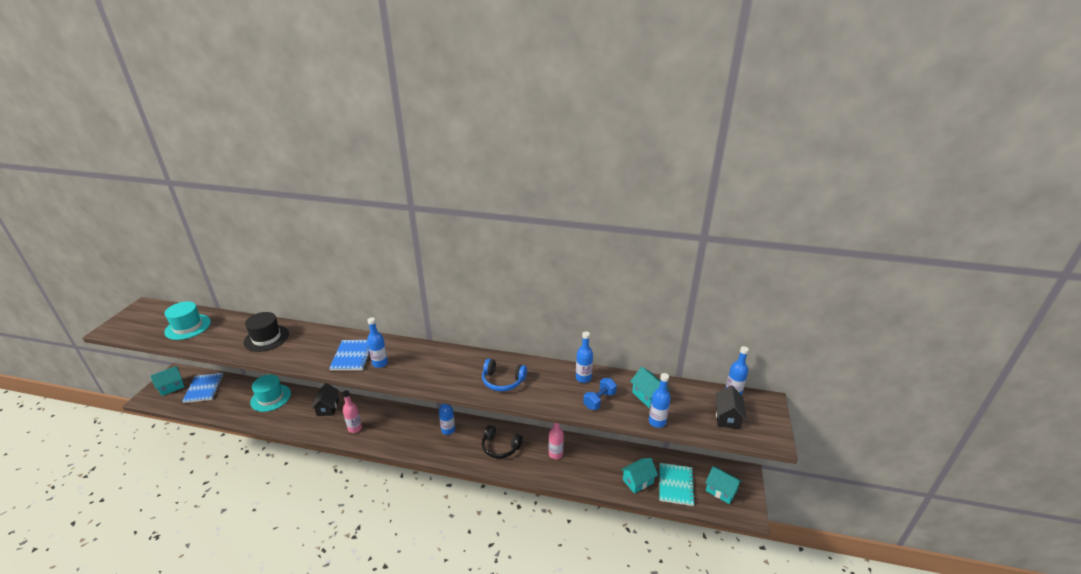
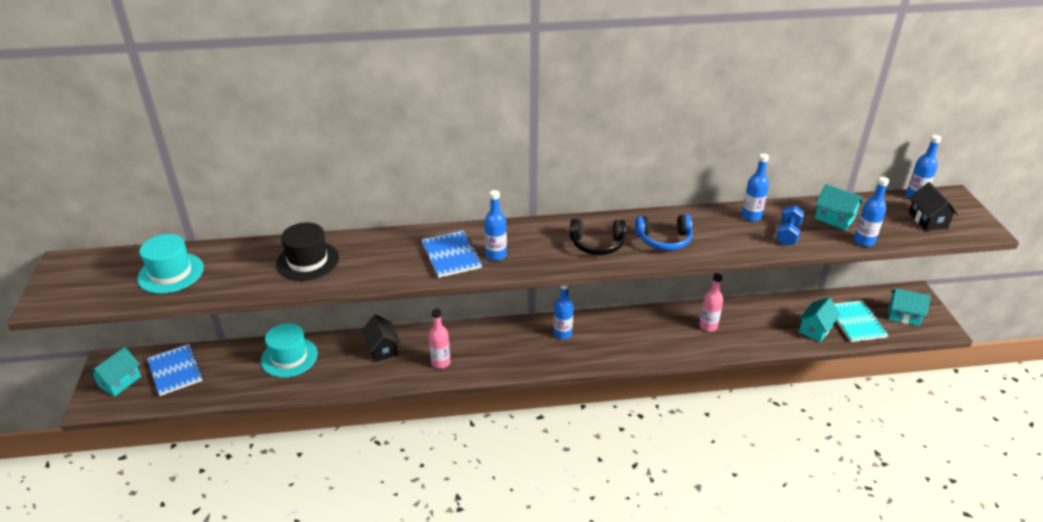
camera: 20 degrees left, 5 degrees up
black headphones [482,425,523,458] -> black headphones moved to [570,219,626,255]

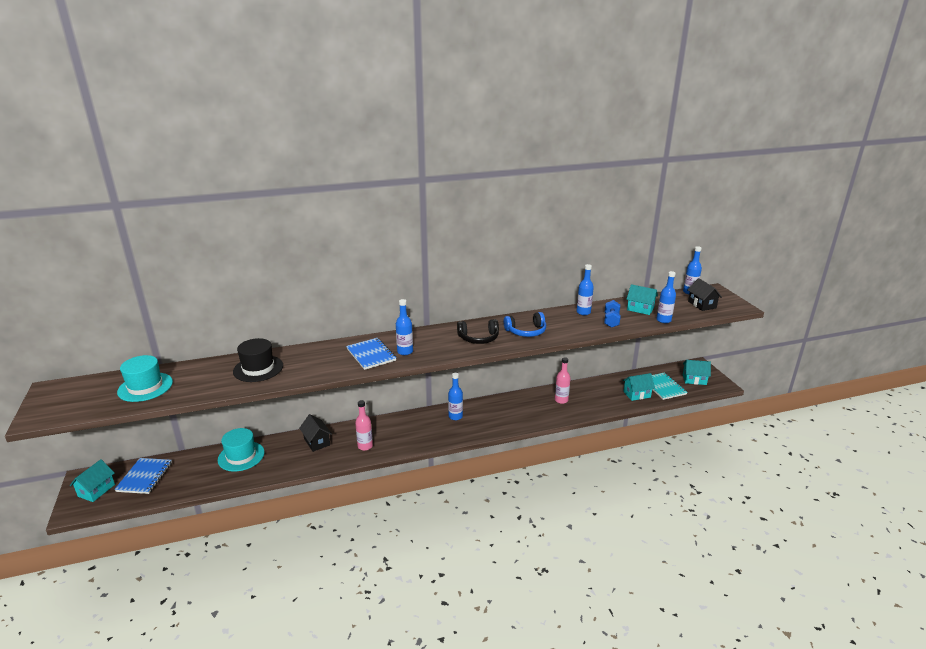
camera: 10 degrees left, 10 degrees down
blue notebook [147,344,203,396] -> blue notebook turned 45 degrees clockwise [114,458,172,494]
turquoise house [798,297,840,342] -> turquoise house turned 45 degrees clockwise [623,373,655,401]

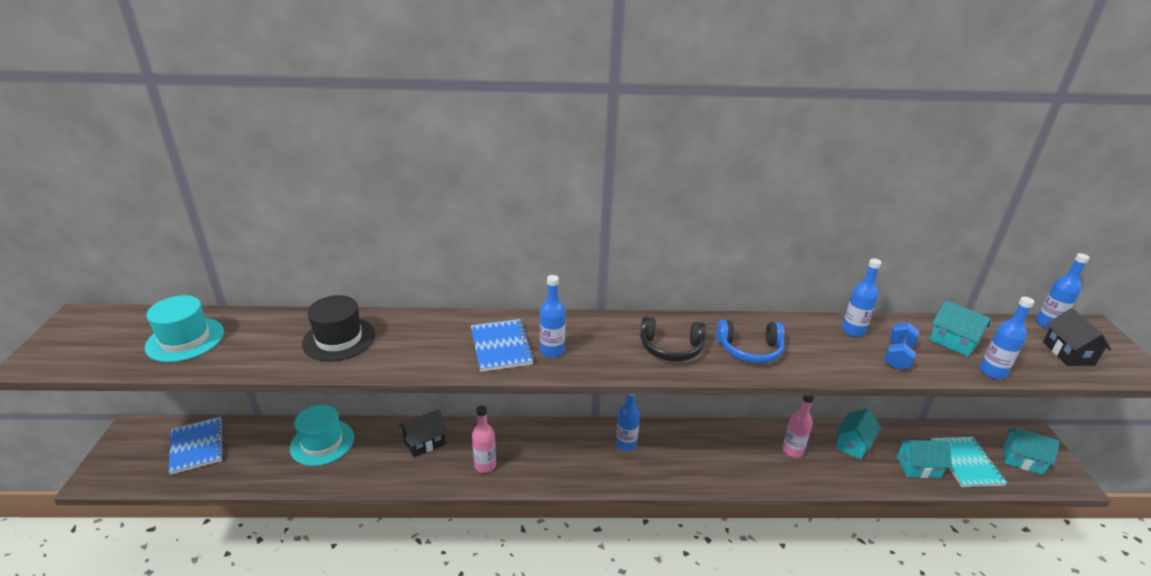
camera: 15 degrees right, 5 degrees up
turquoise house [70,459,115,502] -> turquoise house moved to [836,408,881,460]
blue notebook [114,458,172,494] -> blue notebook turned 45 degrees counterclockwise [168,417,224,475]
black house [299,414,332,452] -> black house turned 75 degrees clockwise [399,409,448,457]

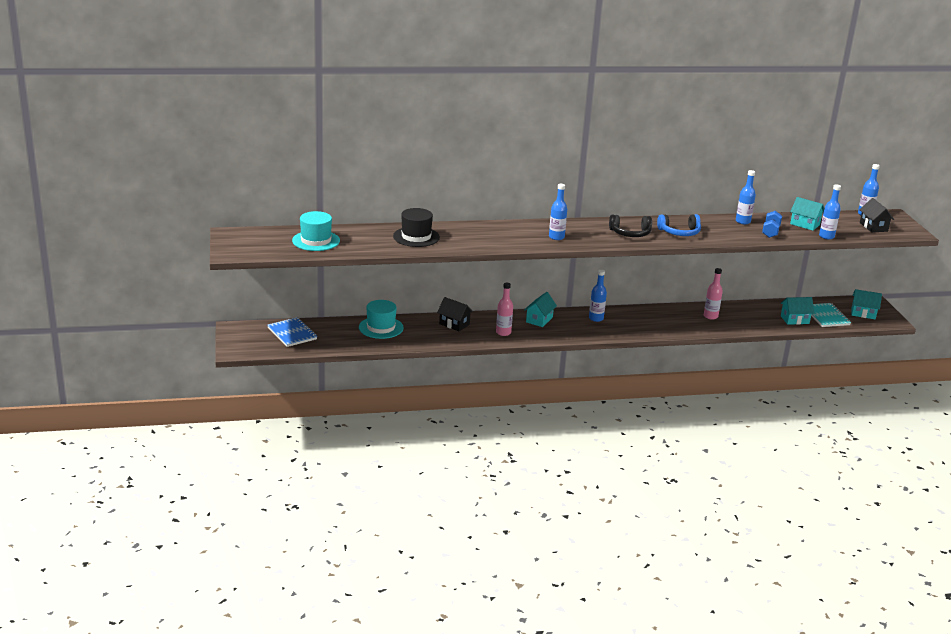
camera: 10 degrees left, 5 degrees down
black house [399,409,448,457] -> black house turned 75 degrees clockwise [437,297,473,332]
blue notebook [471,319,534,372] -> none
turquoise house [836,408,881,460] -> turquoise house moved to [524,292,557,327]

